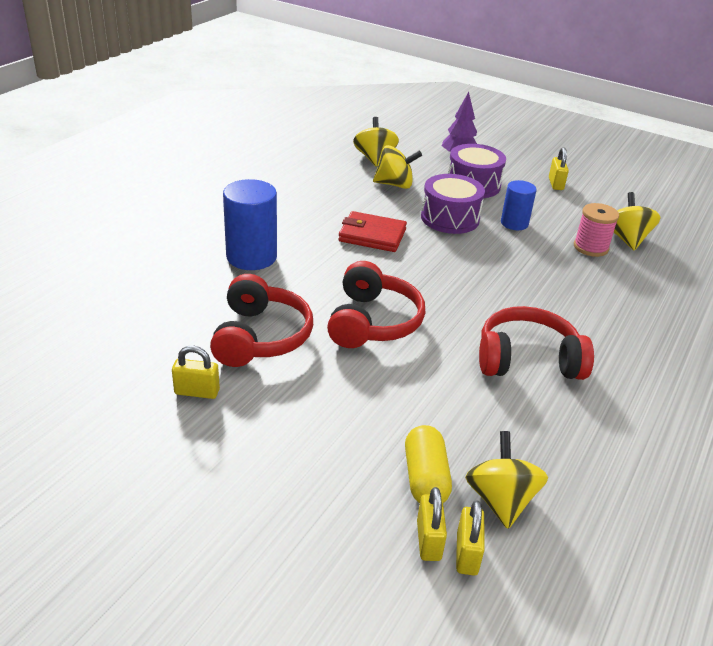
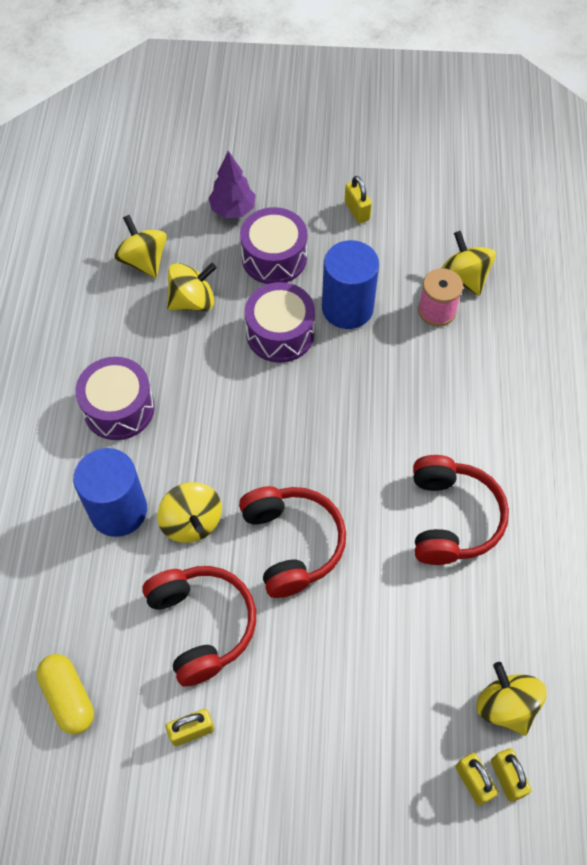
camera: 25 degrees left, 25 degrees up
red wallet [338,211,407,252] -> none
yellow capsule [405,425,452,503] -> yellow capsule moved to [36,654,94,735]
red headphones [479,306,594,380] -> red headphones turned 120 degrees clockwise [413,455,509,565]
blue cylinder [501,180,537,230] -> blue cylinder [322,240,379,329], size x1.62
none -> purple drum [76,357,155,440]
none -> yellow spinning top [157,482,222,543]

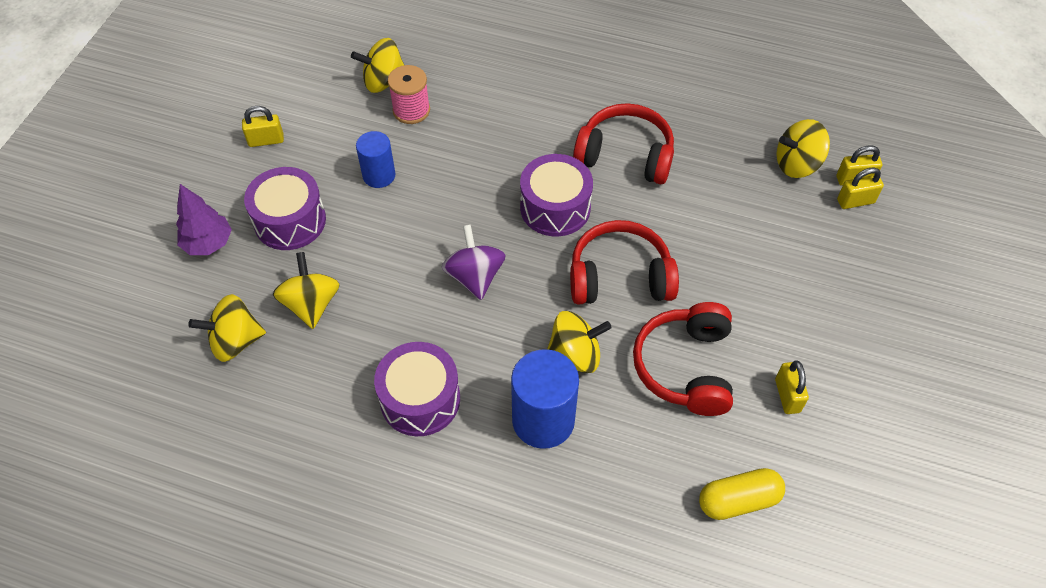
camera: 75 degrees left, 5 degrees down
red headphones [142,566,256,687] -> red headphones turned 75 degrees counterclockwise [633,302,733,416]
purple drum [245,282,315,363] -> purple drum moved to [520,154,593,236]
blue cylinder [322,240,379,329] -> blue cylinder [356,131,396,188], size x0.62
none -> purple spinning top [442,224,506,300]

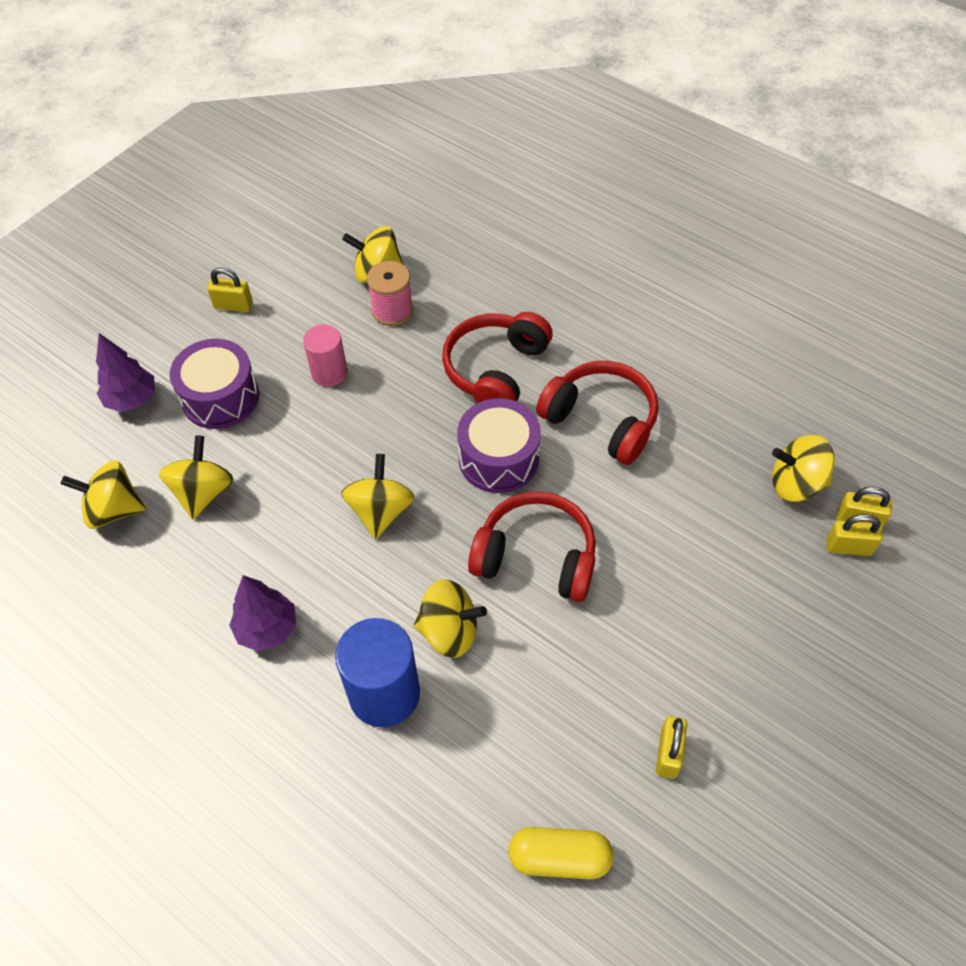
camera: 20 degrees right, 0 degrees up
blue cylinder [356,131,396,188] -> pink cylinder [303,324,347,387]
purple drum [374,342,460,436] -> purple tree [229,575,296,652]
purple spinning top [442,224,506,300] -> yellow spinning top [341,454,415,539]
red headphones [633,302,733,416] -> red headphones moved to [442,312,553,403]

